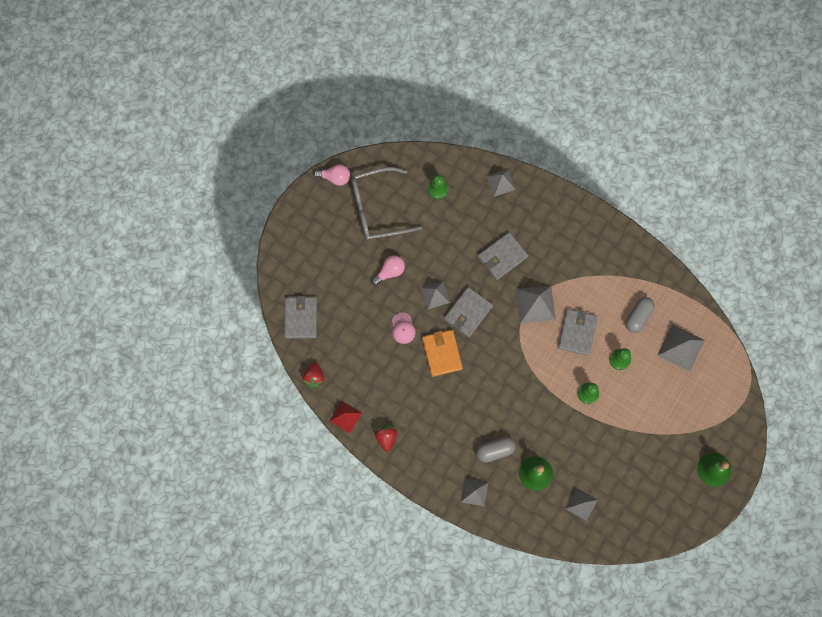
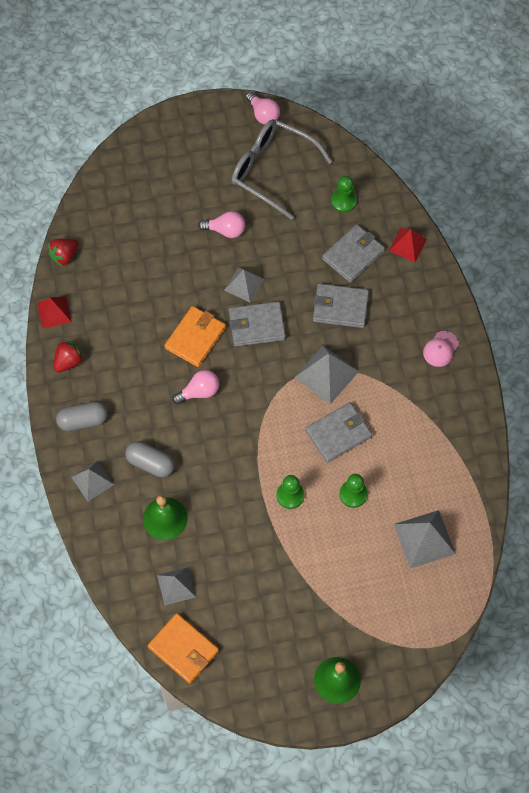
camera: 45 degrees right, 10 degrees down
grey wallet [284,296,317,339] -> grey wallet moved to [322,224,385,283]
pink cap [392,312,416,344] -> pink cap moved to [423,331,459,367]
grey pyramid [487,169,516,197] -> red pyramid [389,228,427,262]
grey capsule [626,297,655,333] -> grey capsule moved to [56,402,108,431]
none -> orange wallet [148,613,219,684]
none -> pink light bulb [172,370,219,404]

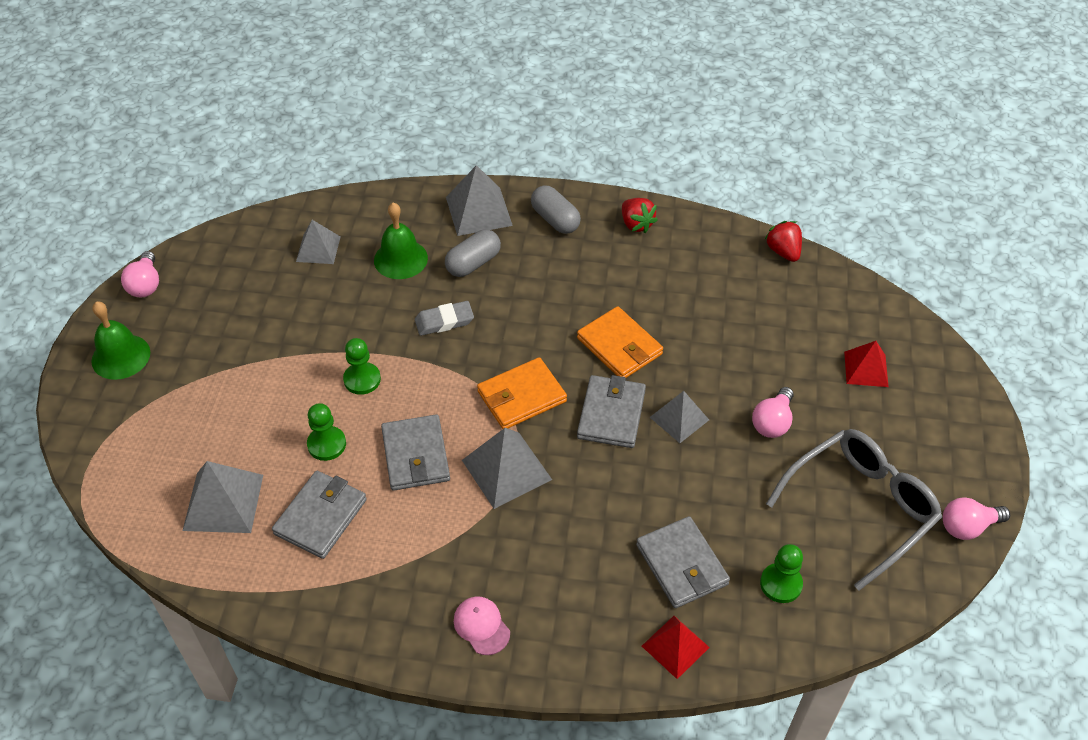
camera: 110 degrees right, 15 degrees down
red pyramid [37,296,72,329] -> red pyramid moved to [844,341,889,387]
grey capsule [56,402,108,431] -> grey capsule turned 45 degrees counterclockwise [531,185,581,234]
grey pyramid [71,461,114,501] -> grey pyramid [446,165,513,236], size x1.52
orange wallet [148,613,219,684] -> orange wallet moved to [477,357,567,429]
pink light bulb [172,370,219,404] -> pink light bulb moved to [121,251,159,297]
grey wallet [313,283,369,328] -> grey wallet moved to [272,471,367,559]
none -> grey eraser [415,301,474,336]

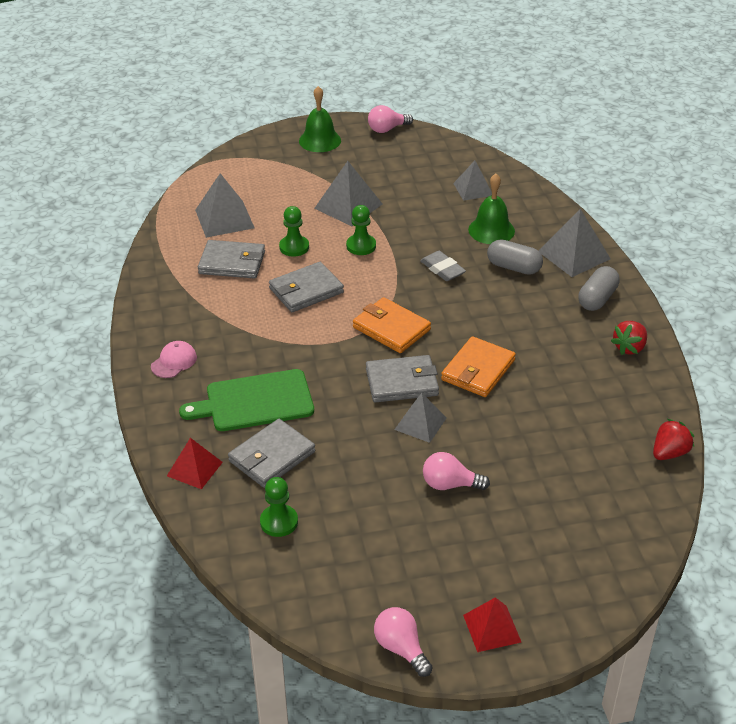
camera: 70 degrees right, 10 degrees down
grey pyramid [462,428,552,509] -> grey pyramid moved to [314,161,382,226]
grey glasses [766,429,942,590] -> none
red pyramid [844,341,889,387] -> red pyramid moved to [463,597,521,652]
none -> green cutting board [179,369,314,431]

